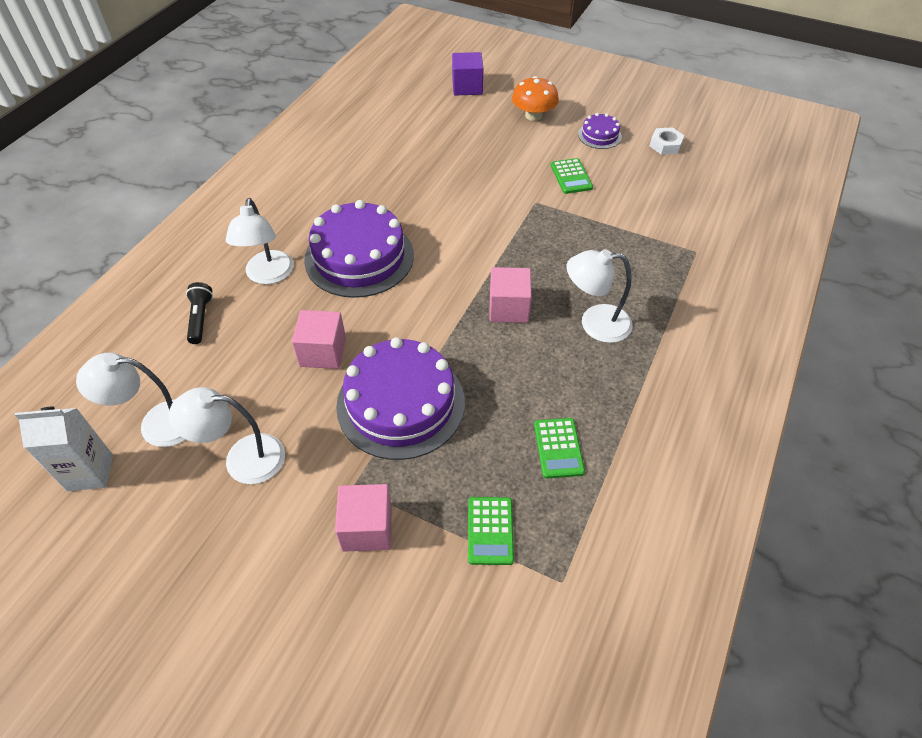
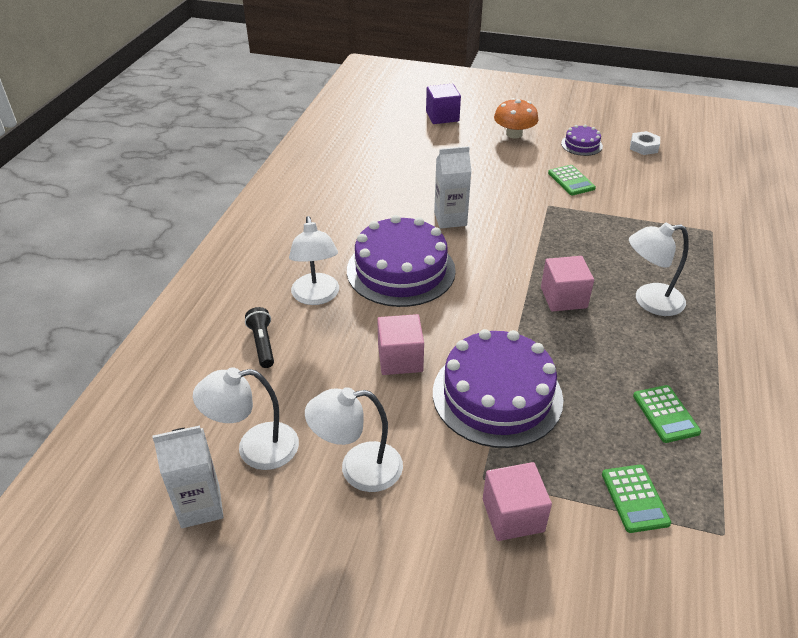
camera: 10 degrees left, 10 degrees down
none -> white carton [434,146,472,229]

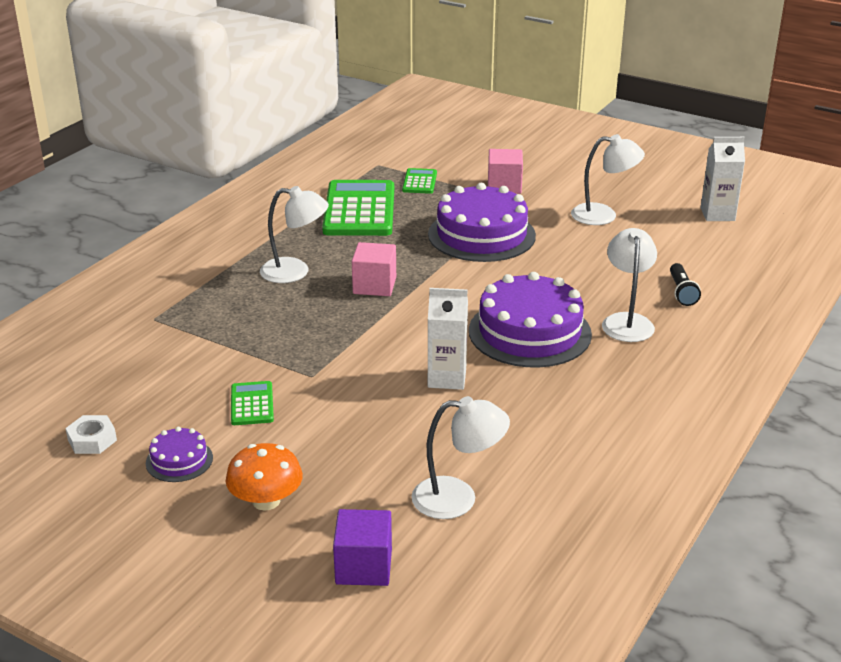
camera: 165 degrees left, 10 degrees down
white lamp [193,367,299,470] -> white lamp moved to [411,396,510,519]
pink cube [377,314,424,375] -> none
green calculator [633,385,701,443] -> green calculator [322,180,394,236], size x2.11

